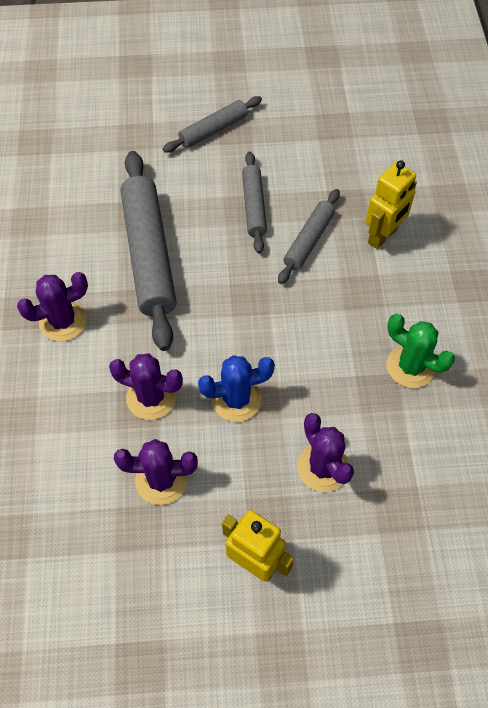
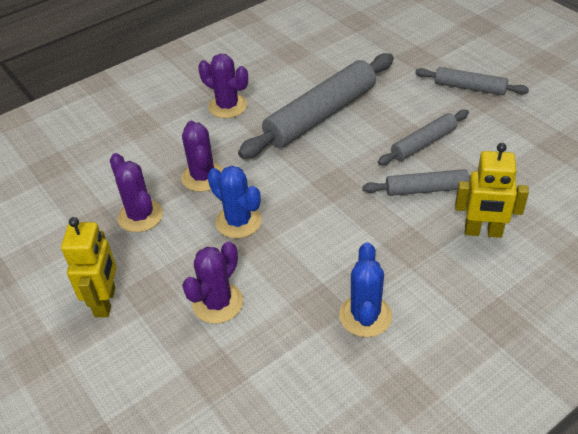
camera: 60 degrees right, 15 degrees down
green cactus [387,314,455,388] -> blue cactus [339,242,392,337]

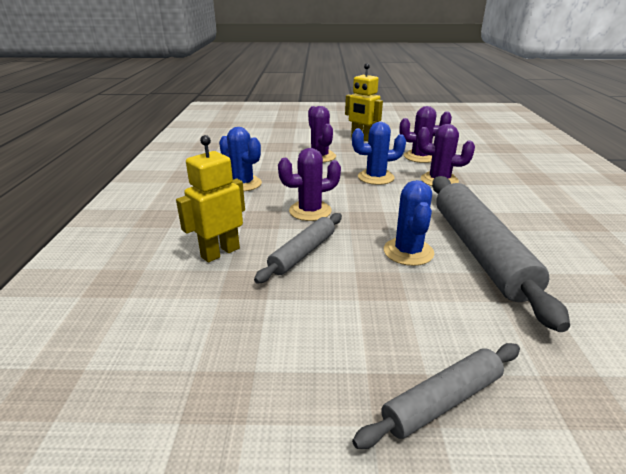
camera: 125 degrees right, 15 degrees down
purple cactus [198,54,248,118] -> purple cactus moved to [278,148,341,221]
grey rolling pin [378,110,469,165] -> none
none -> blue cactus [384,180,434,266]

